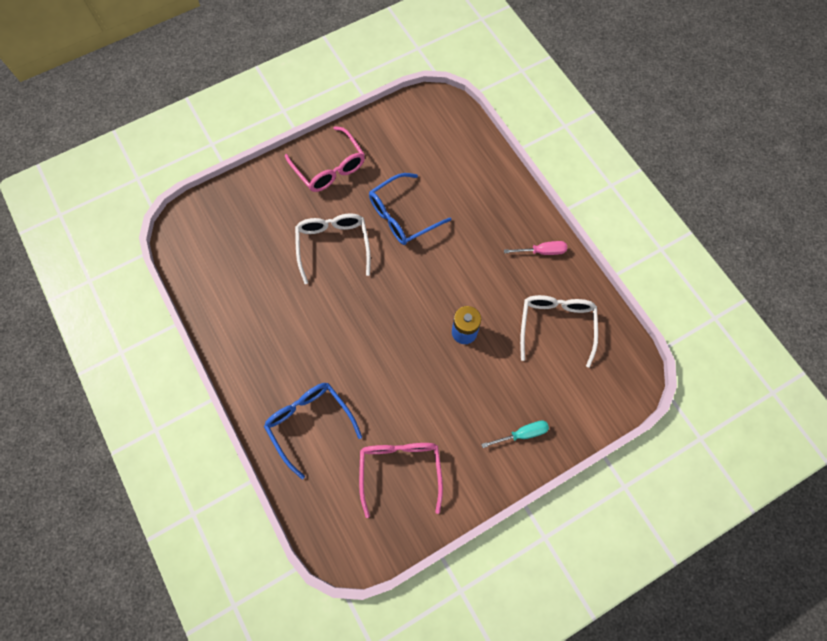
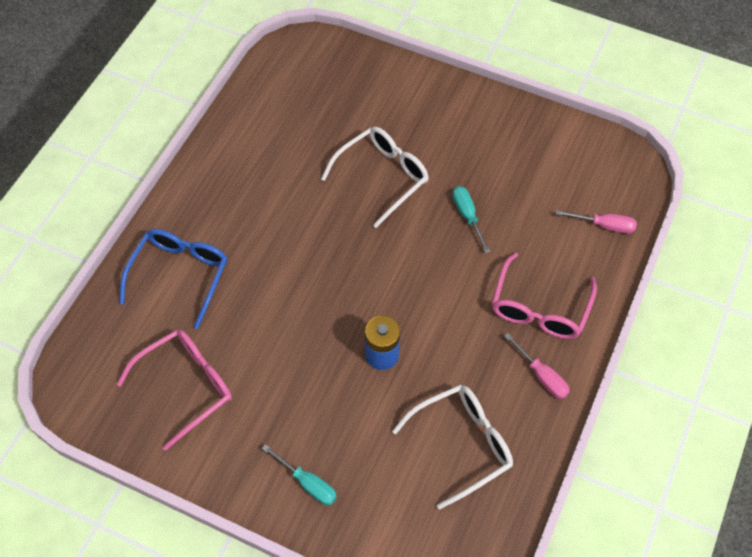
camera: 55 degrees right, 10 degrees down
pink glasses [285,126,365,192] -> pink glasses moved to [492,252,597,339]
blue glasses [369,173,451,245] -> turquoise screwdriver [453,186,490,253]
none -> pink screwdriver [556,210,637,234]

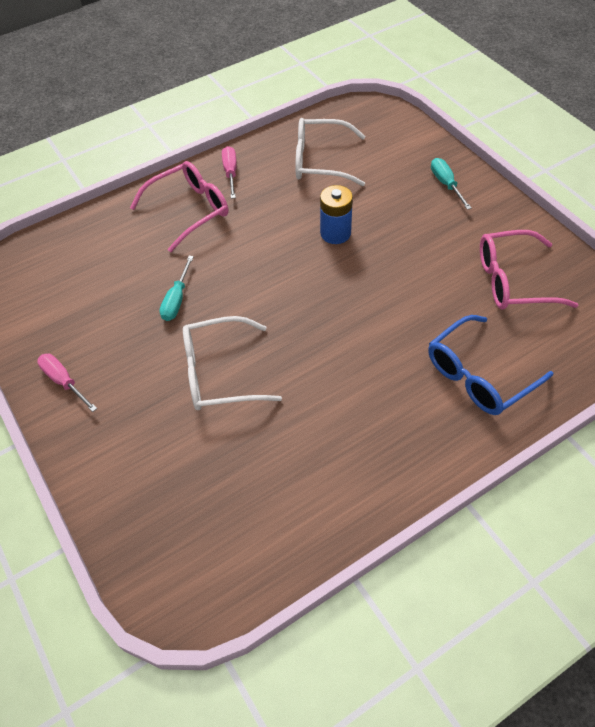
camera: 145 degrees left, 5 degrees down
pink screwdriver [556,210,637,234] -> pink screwdriver moved to [37,353,97,412]

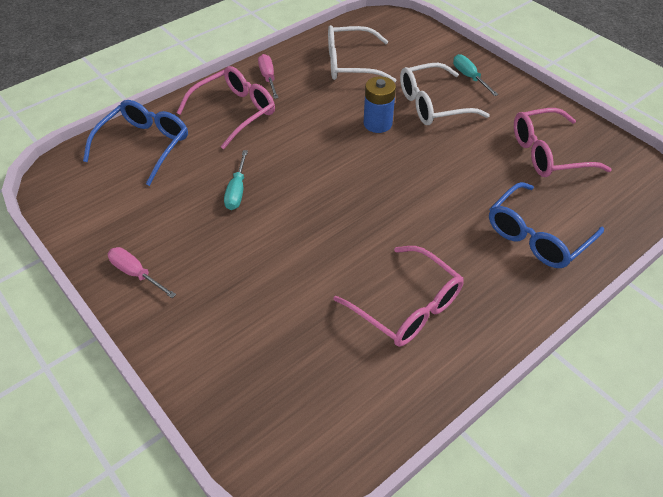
camera: 10 degrees left, 5 degrees down
white glasses [183,316,282,410] -> white glasses moved to [400,63,490,125]
none -> blue glasses [83,100,188,186]
none -> pink glasses [333,246,464,347]

